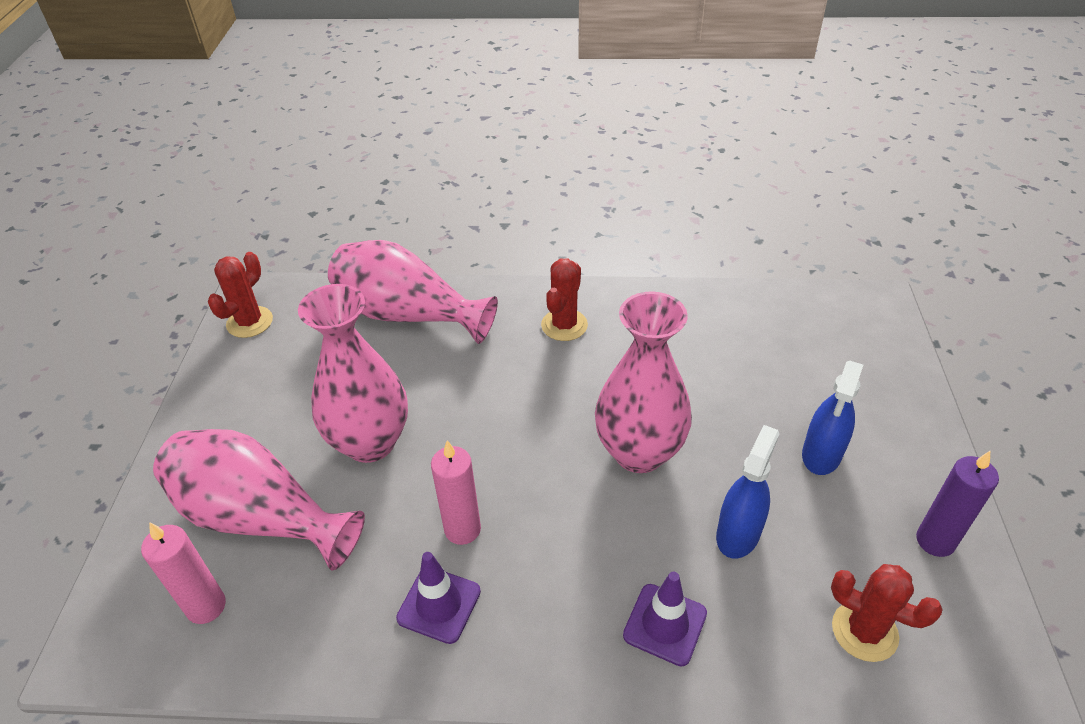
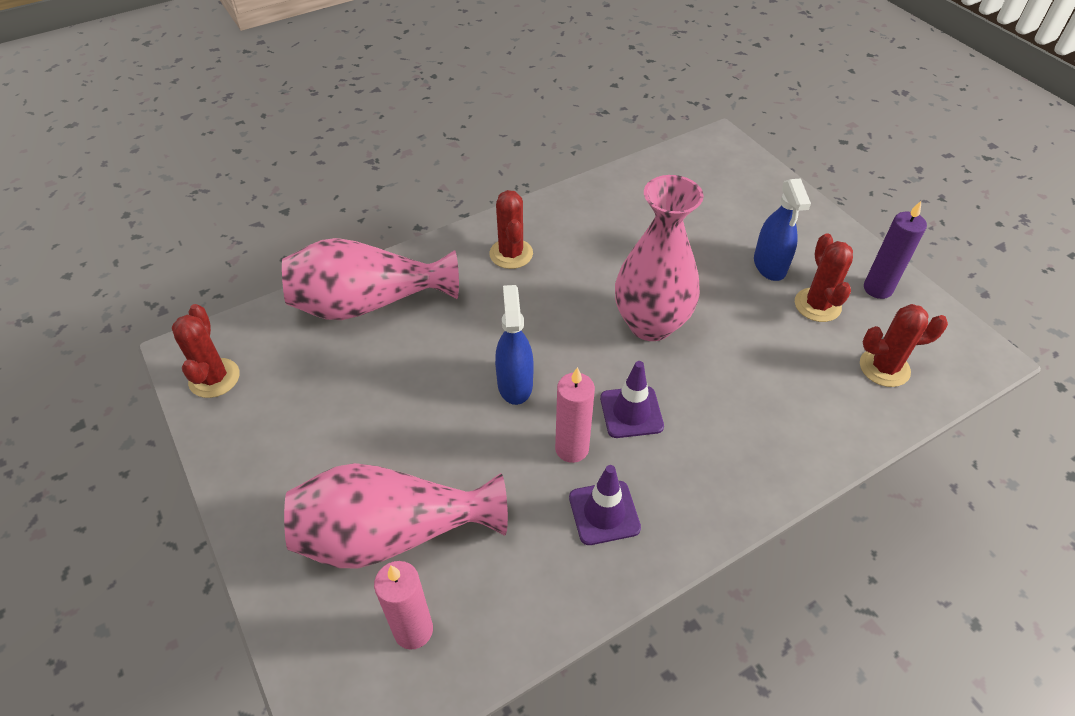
camera: 35 degrees left, 5 degrees up
pink vase [298,284,408,463] -> none
purple traffic cone [623,572,707,666] -> purple traffic cone moved to [600,361,664,438]
blue spray bottle [716,425,779,558] -> blue spray bottle moved to [495,285,533,405]
none -> red cactus [795,233,853,322]

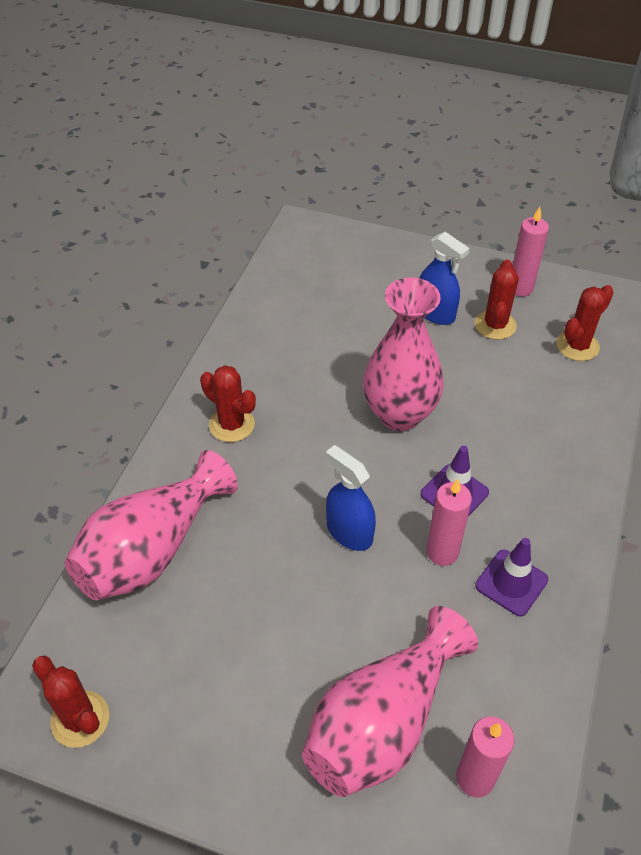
camera: 40 degrees left, 0 degrees up
red cactus [795,233,853,322] -> red cactus turned 60 degrees clockwise [475,260,519,340]
purple candle [864,201,927,299] -> pink candle [513,207,549,296]

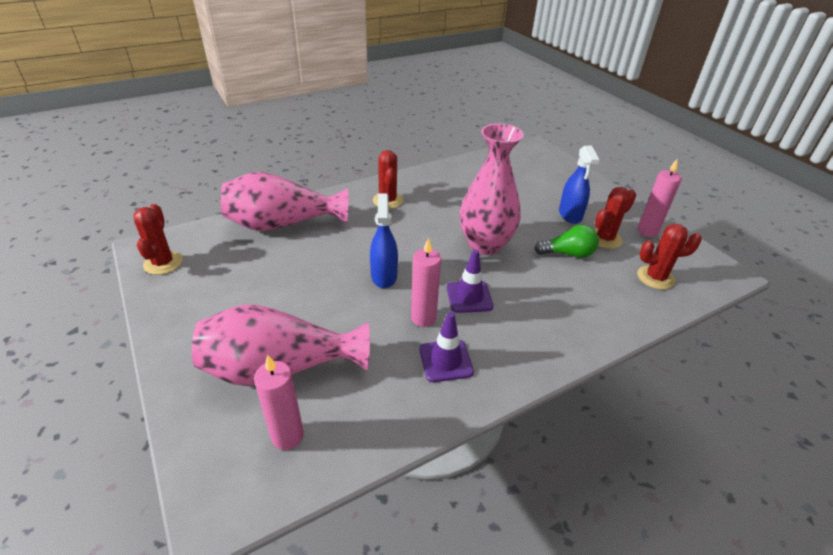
camera: 40 degrees right, 10 degrees down
none -> green light bulb [534,224,599,258]

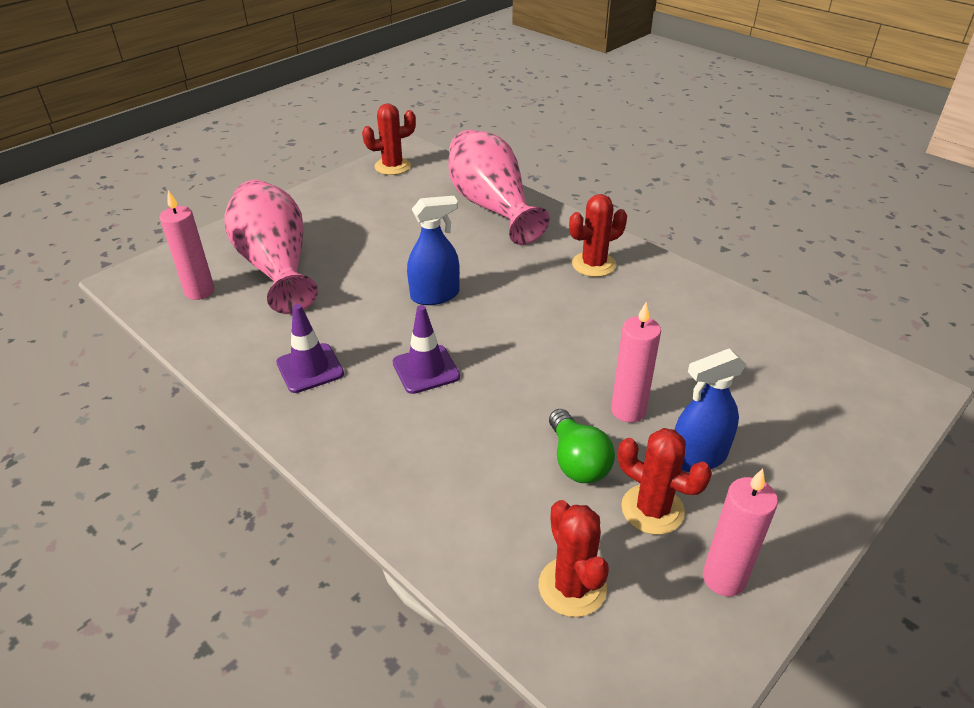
camera: 75 degrees right, 0 degrees up
pink candle [411,238,441,327] -> pink candle moved to [611,302,661,423]
pink vase [460,123,524,255] -> none

